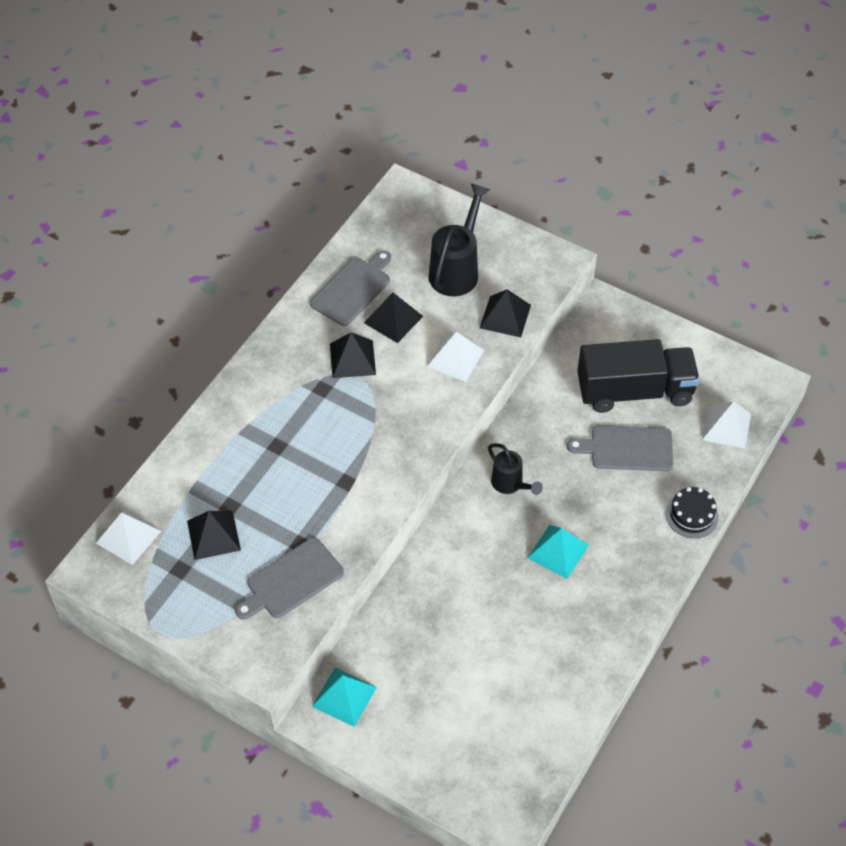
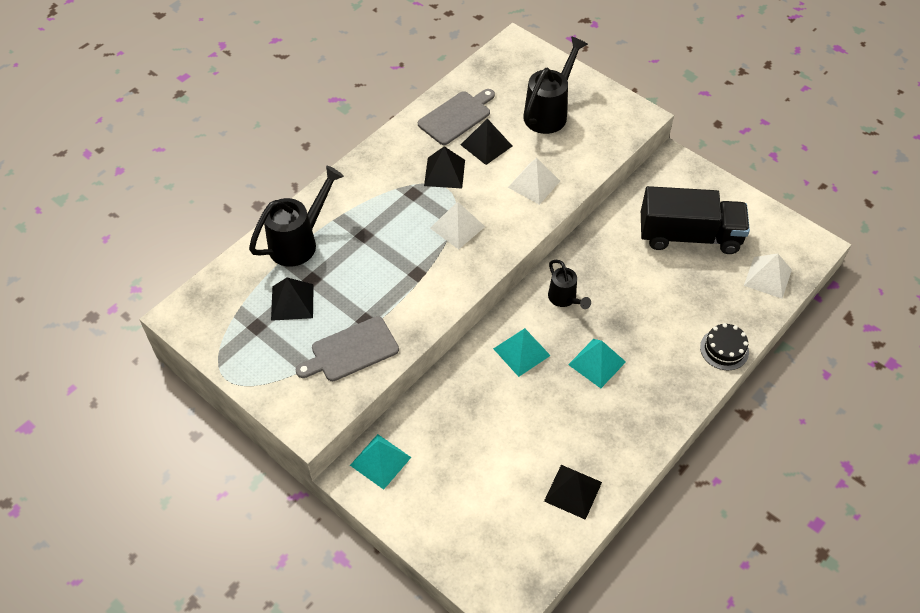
camera: 10 degrees right, 0 degrees up
white pyramid [96,510,161,565] -> white pyramid moved to [430,201,485,250]
black pyramid [480,289,531,337] -> black pyramid moved to [544,465,602,520]
grey cutting board [567,425,673,471] -> none
none -> black watering can [249,166,344,267]
none -> turquoise pyramid [493,328,551,377]

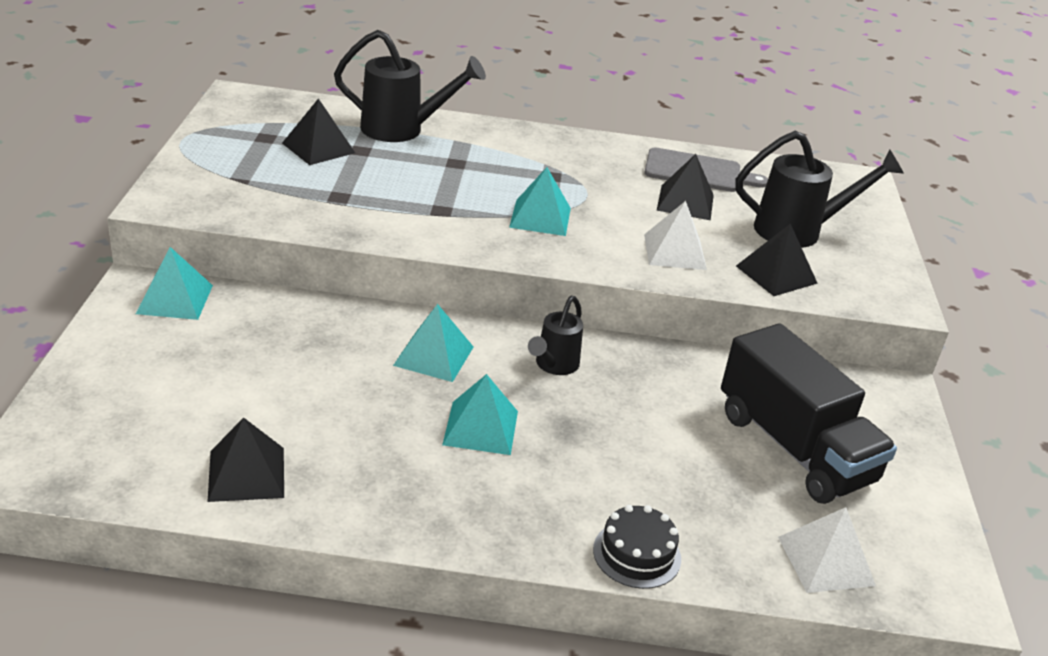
camera: 50 degrees right, 20 degrees down
grey cutting board [296,316,399,381] -> none
black pyramid [424,146,465,188] -> black pyramid moved to [736,223,818,296]
white pyramid [430,201,485,250] -> turquoise pyramid [509,167,571,236]

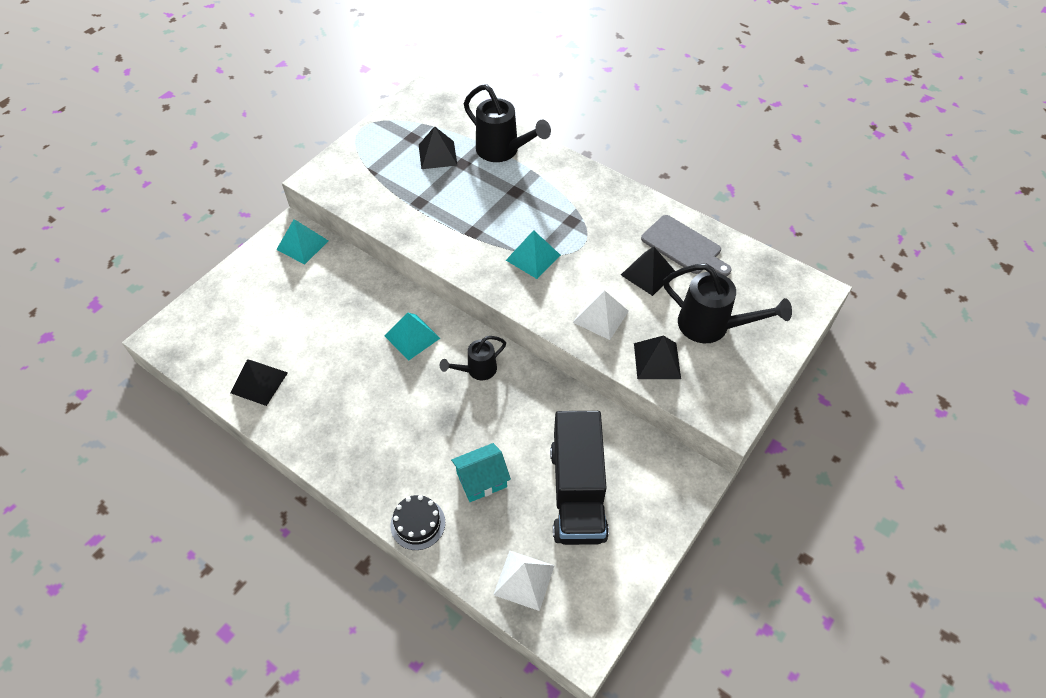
camera: 35 degrees right, 20 degrees up
turquoise pyramid [442,374,518,455] -> none
none -> turquoise house [451,443,511,502]

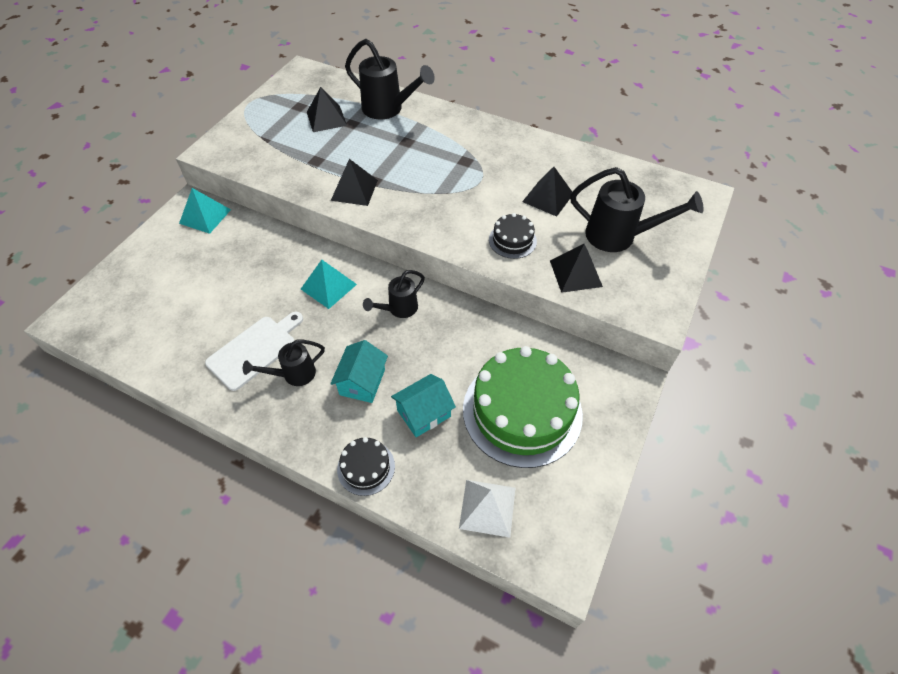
camera: 10 degrees left, 0 degrees up
black pyramid [230,359,288,406] -> black pyramid moved to [331,159,378,206]
turquoise pyramid [506,230,561,279] -> none
black truck [550,411,609,545] -> green cake [463,346,583,468]
white pyramid [573,290,629,340] -> black cake [489,213,537,259]
grey cutting board [641,215,731,276] -> none
none -> white cutting board [205,312,303,391]
none -> black watering can [243,340,325,386]
none -> turquoise house [330,340,388,403]

